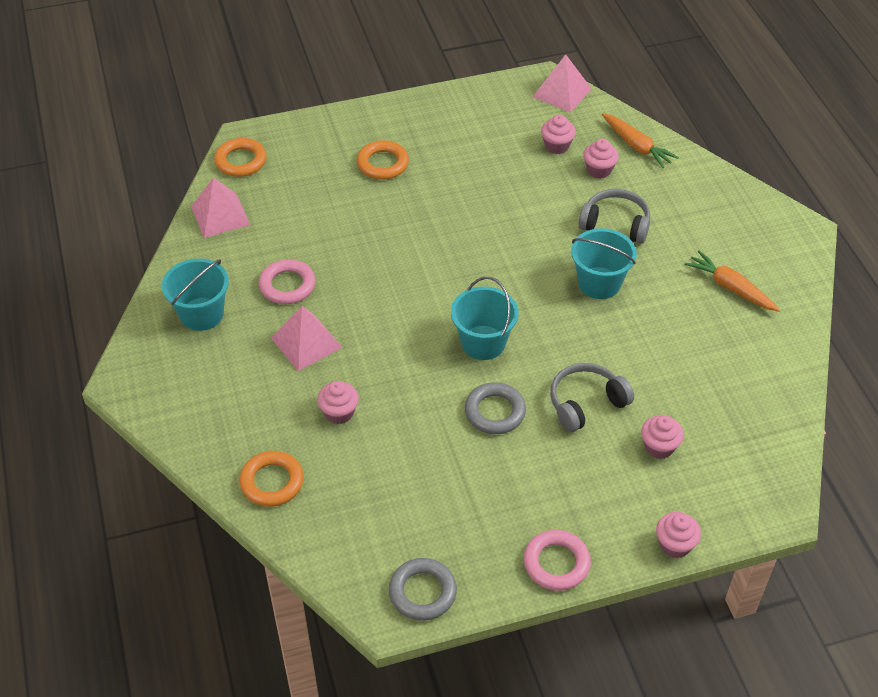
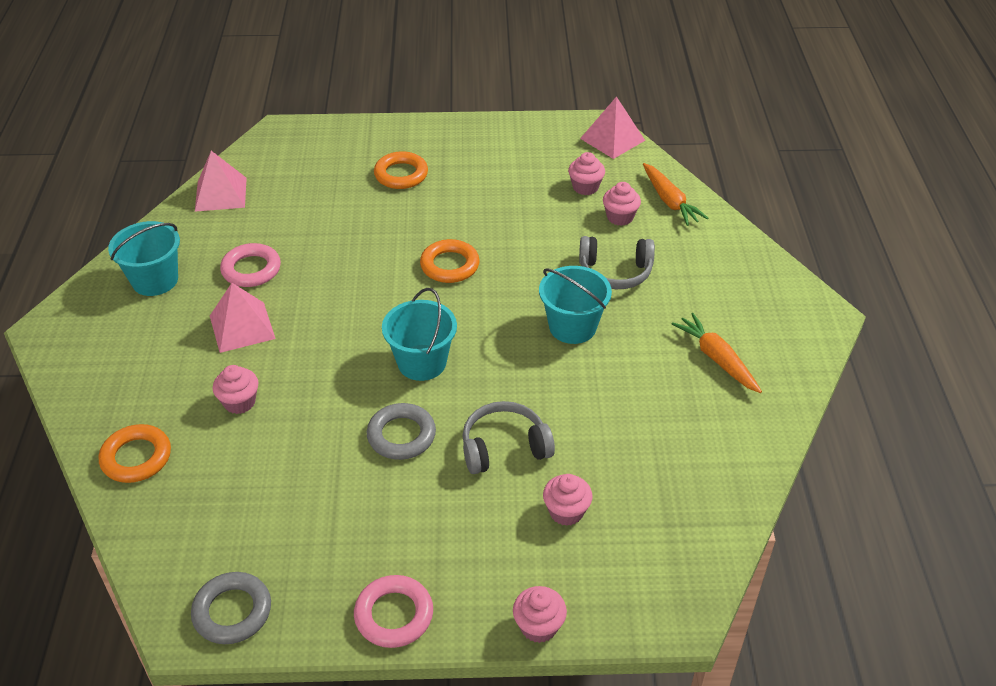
camera: 15 degrees right, 5 degrees down
orange ring [214,138,267,177] -> orange ring moved to [420,239,479,283]
grey headphones [579,189,650,244] -> grey headphones turned 150 degrees clockwise [579,236,655,289]

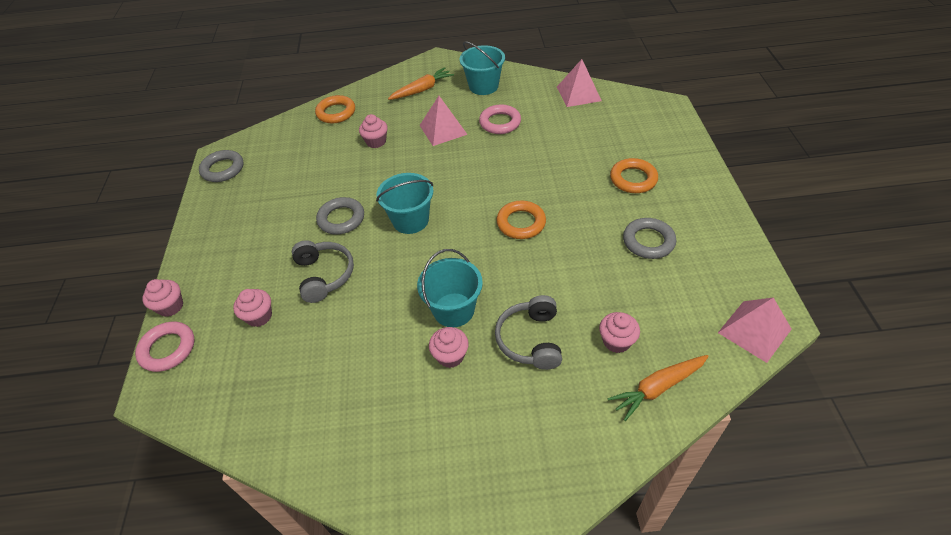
camera: 90 degrees right, 5 degrees up
pink ring [354,575,433,648] -> pink ring moved to [135,322,195,372]
pink cupcake [568,152,605,195] -> pink cupcake moved to [429,327,469,368]
orange carrot [672,313,762,393] -> orange carrot moved to [388,67,454,100]
none -> grey ring [623,218,676,259]

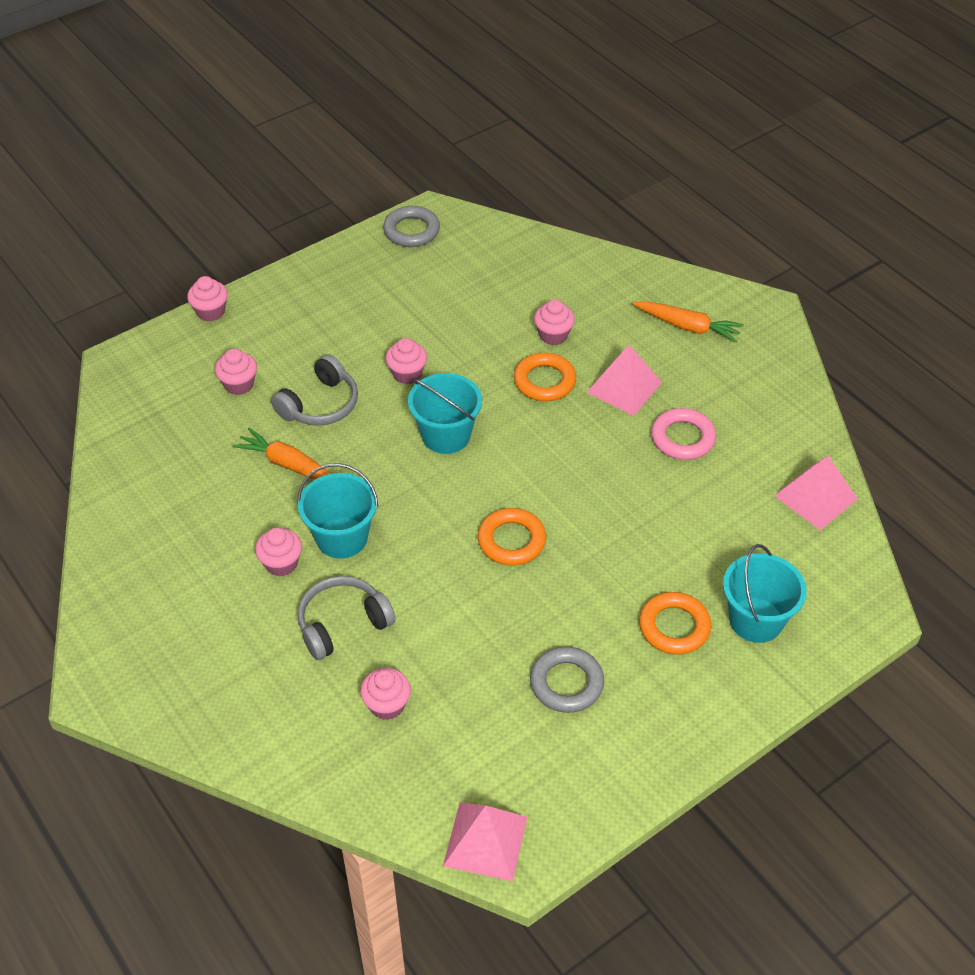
camera: 55 degrees right, 0 degrees up
pink ring [135,322,195,372] -> none
orange ring [315,95,355,123] -> orange ring moved to [514,353,576,401]
grey ring [316,197,364,235] -> pink cupcake [386,338,427,384]
turquoise bucket [460,41,505,95] -> turquoise bucket moved to [723,544,807,643]
orange carrot [608,355,709,421] -> orange carrot moved to [233,428,332,480]

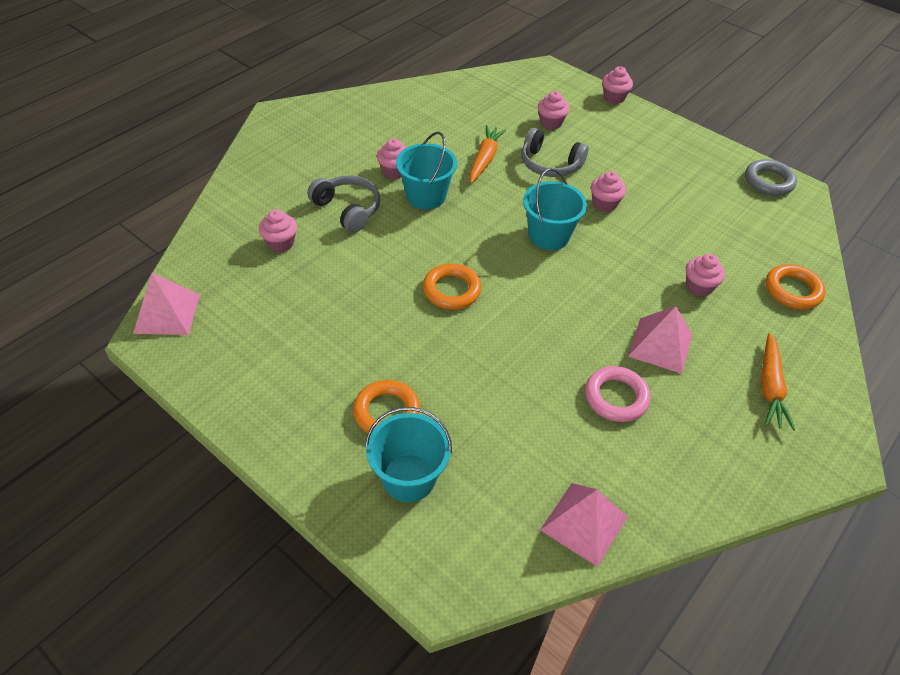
camera: 75 degrees right, 0 degrees up
orange ring [514,353,576,401] -> orange ring moved to [766,264,826,310]
grey ring [530,647,604,713] -> none

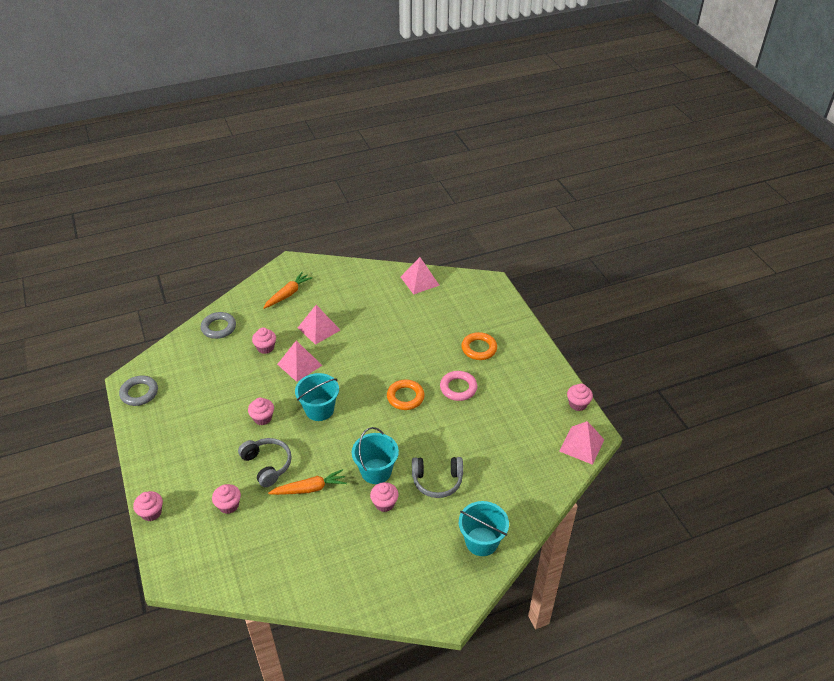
camera: 150 degrees left, 5 degrees down
pink cupcake [259,209,297,252] -> pink cupcake moved to [567,383,593,411]
grey headphones [307,175,380,233] -> grey headphones turned 75 degrees counterclockwise [412,457,463,498]
turquoise bucket [365,407,452,502] -> turquoise bucket moved to [459,501,509,556]
orange carrot [469,125,507,183] -> orange carrot turned 150 degrees counterclockwise [268,469,347,495]
pink ring [585,366,651,422] -> pink ring moved to [440,371,477,401]
orange ring [766,264,826,310] -> grey ring [201,312,236,339]
none -> pink pyramid [277,341,322,382]

